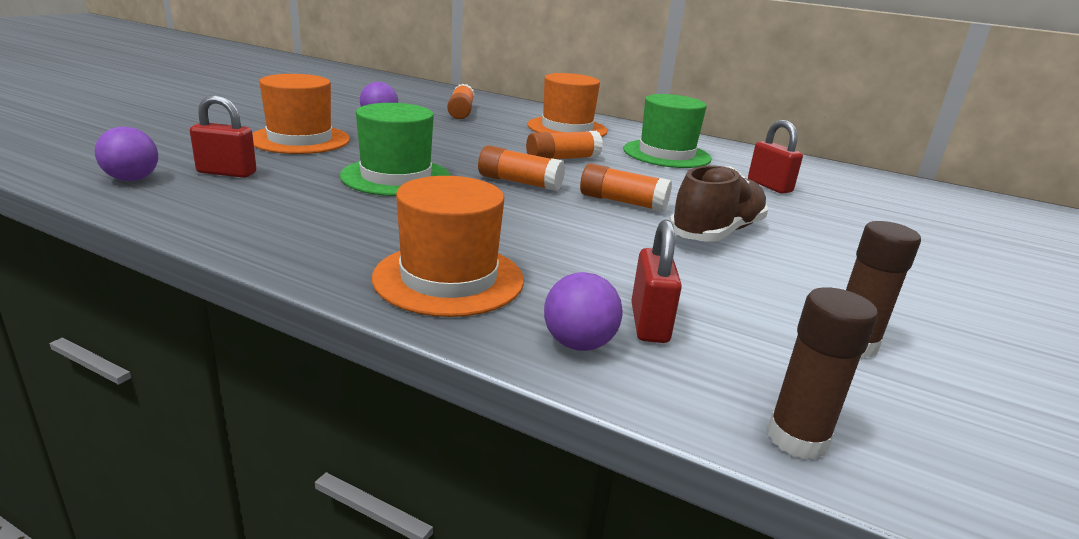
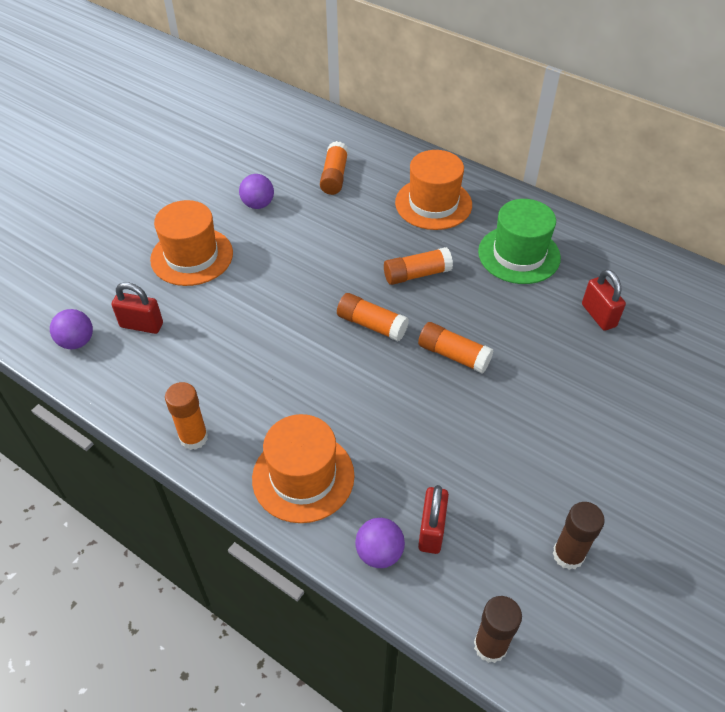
camera: 10 degrees right, 25 degrees up
green hat [340,103,451,196] -> none
brown shoe [670,166,768,242] -> none
none -> orange glue stick [165,382,208,450]

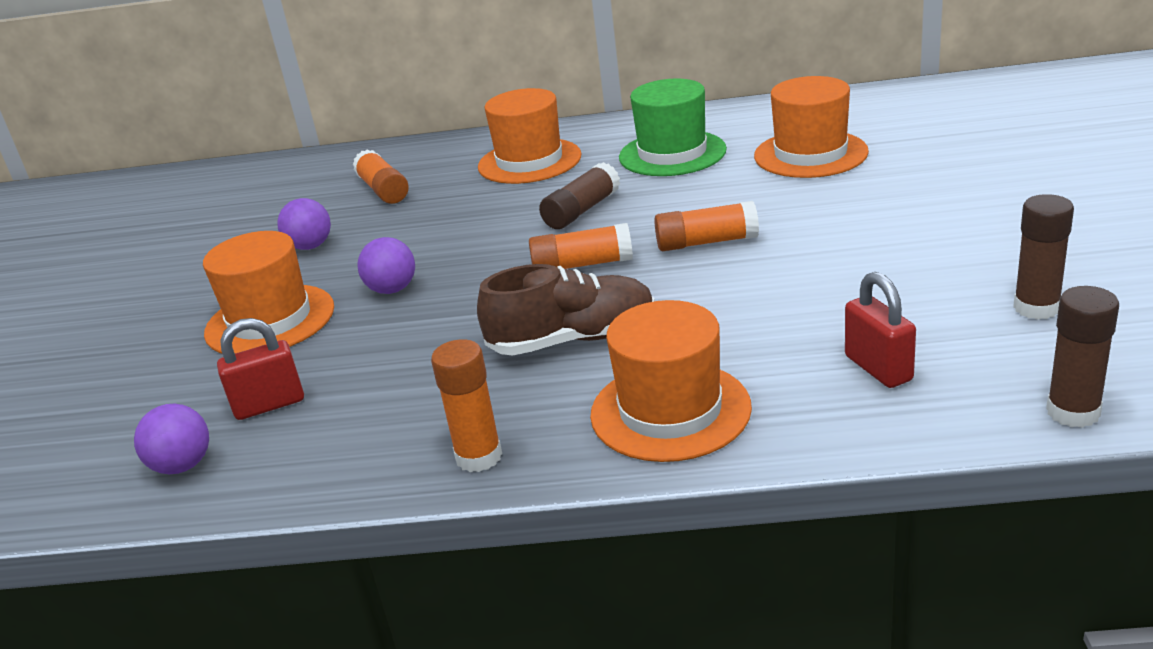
camera: 30 degrees left, 20 degrees down
purple ball [355,518,405,568] -> purple ball moved to [358,237,415,294]
orange glue stick [384,247,453,285] -> brown glue stick [539,162,620,229]
red padlock [582,269,626,331] -> orange hat [754,76,869,178]
none -> brown shoe [477,264,655,356]

